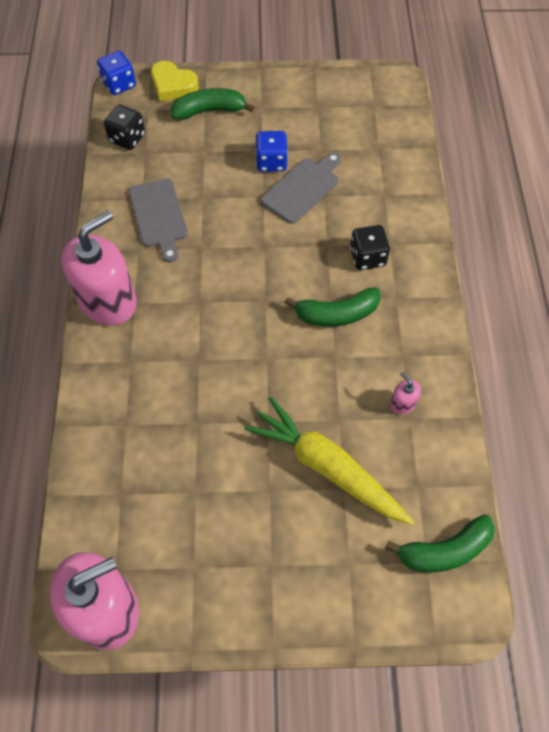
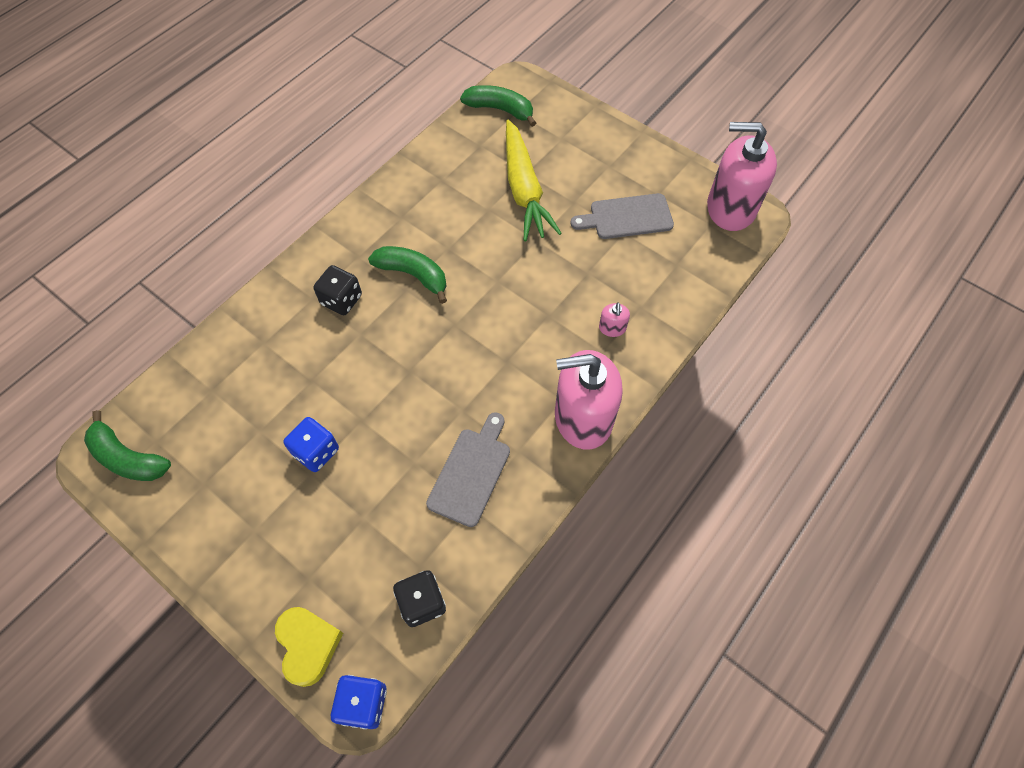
camera: 140 degrees left, 0 degrees up
green banana [171,88,255,120] -> green banana moved to [84,410,171,481]
grey cutting board [261,152,341,224] -> grey cutting board moved to [571,193,674,239]
pink soap dispenser [390,372,421,414] -> pink soap dispenser moved to [599,302,630,337]

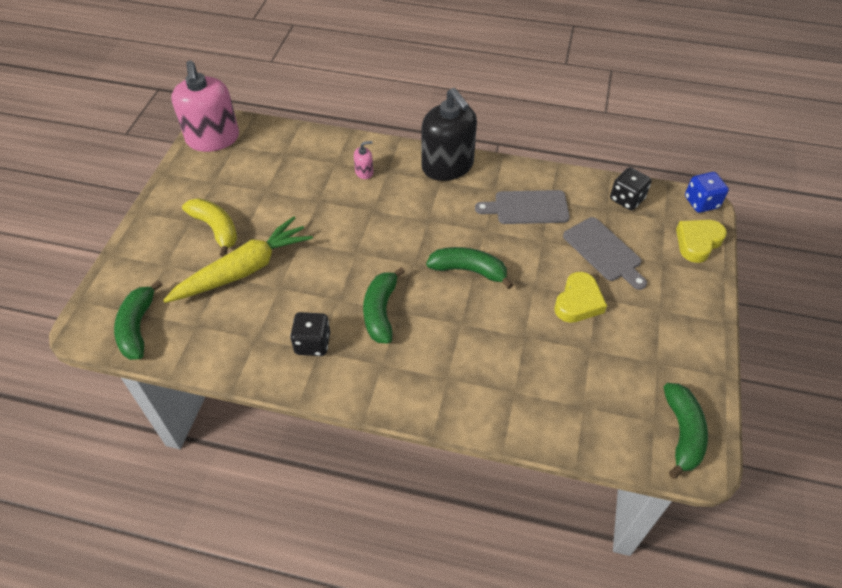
camera: 115 degrees left, 10 degrees down
blue dice [283,417,339,472] -> yellow heart [554,272,607,323]
black dice [314,265,362,315] -> black dice moved to [290,312,330,356]
pink soap dispenser [555,350,623,450] -> black soap dispenser [421,88,477,181]
grey cutting board [571,193,674,239] -> grey cutting board moved to [563,217,647,290]
none -> yellow banana [182,198,237,257]
none -> green banana [426,247,513,289]

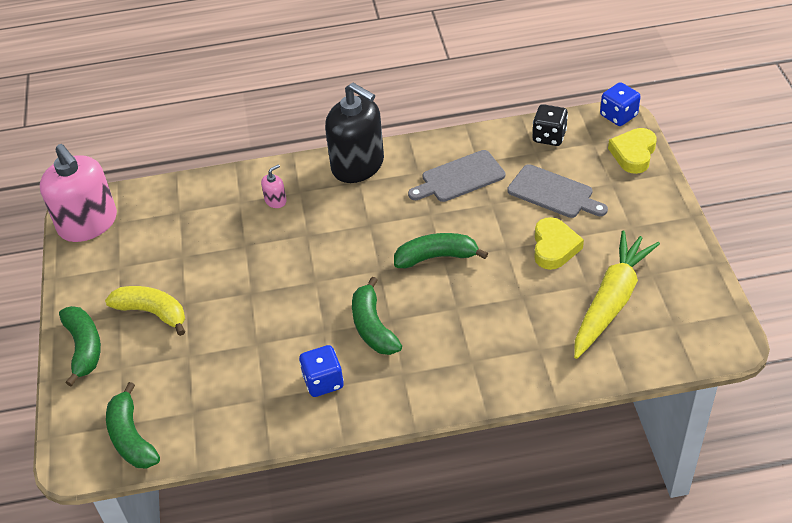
camera: 20 degrees left, 5 degrees down
yellow carrot [163,217,313,303] -> yellow carrot moved to [574,230,660,359]
black dice [290,312,330,356] -> blue dice [299,345,344,397]
green banana [663,383,708,479] -> green banana moved to [59,306,101,387]

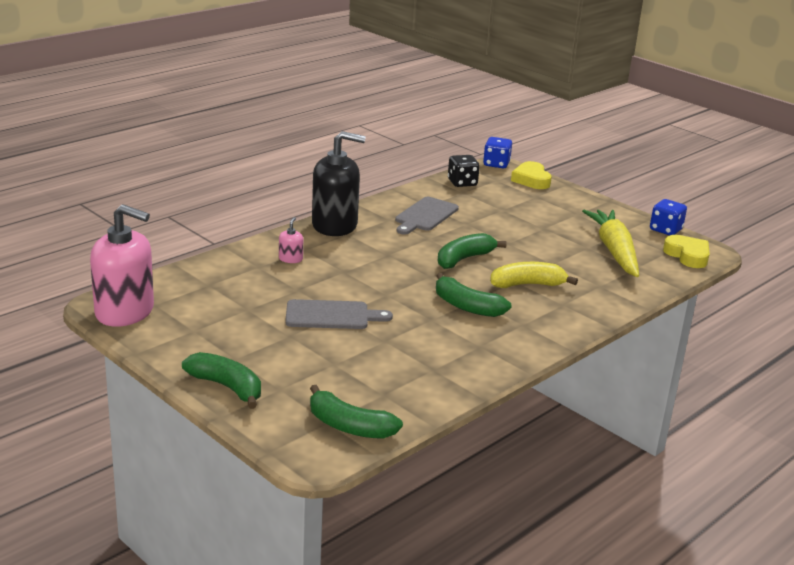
camera: 40 degrees left, 20 degrees down
yellow banana [105,286,185,336] -> yellow banana moved to [490,262,578,288]
blue dice [299,345,344,397] -> blue dice moved to [650,199,687,236]
grey cutting board [507,164,608,218] -> grey cutting board moved to [285,299,393,329]
yellow heart [534,217,584,270] -> yellow heart moved to [663,235,710,268]

